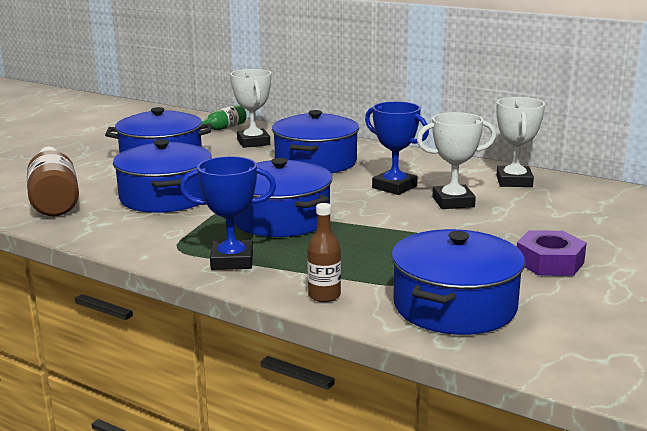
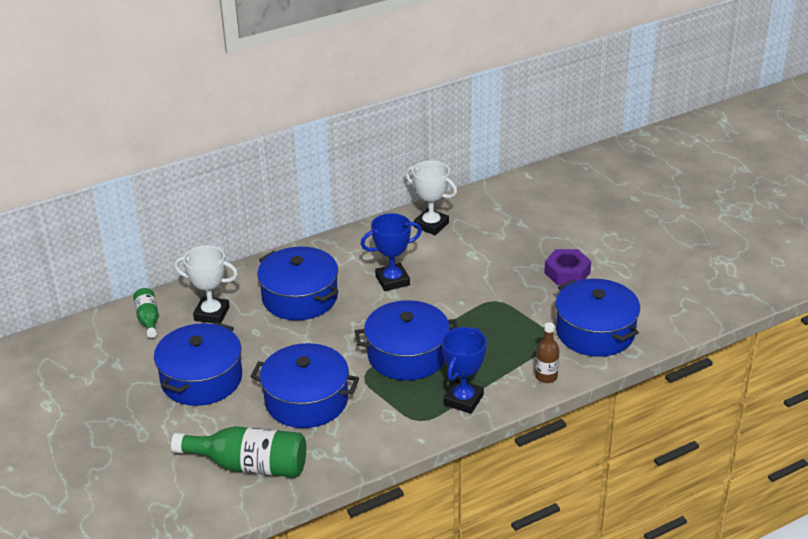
camera: 60 degrees left, 15 degrees up
brown bottle [27,147,79,216] -> green bottle [171,426,306,478]
white trophy [417,112,496,209] -> none

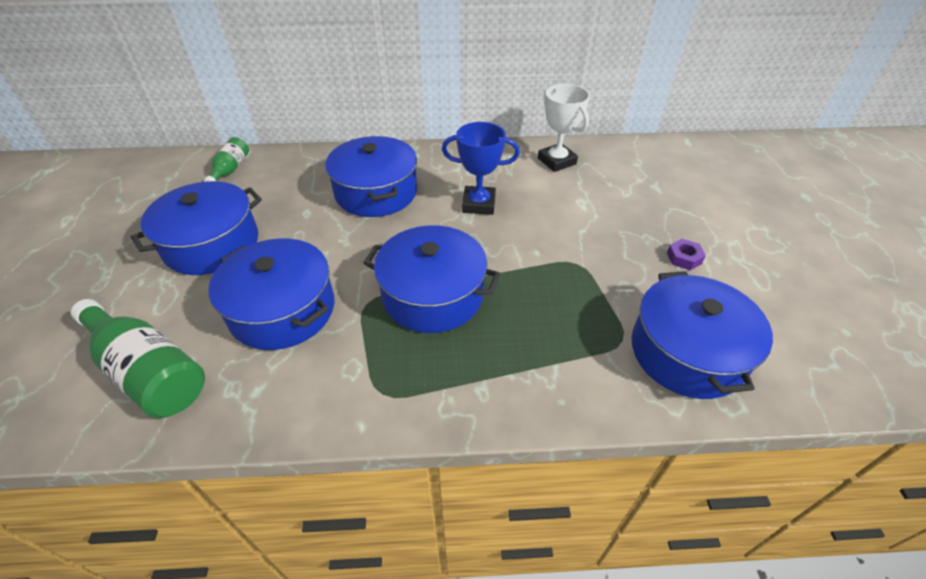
camera: 25 degrees right, 10 degrees up
white trophy [174,245,238,323] -> none
blue trophy [442,327,487,414] -> none
brown bottle [535,322,559,383] -> none
purple nut [544,249,591,285] -> purple nut [667,239,706,270], size x0.59

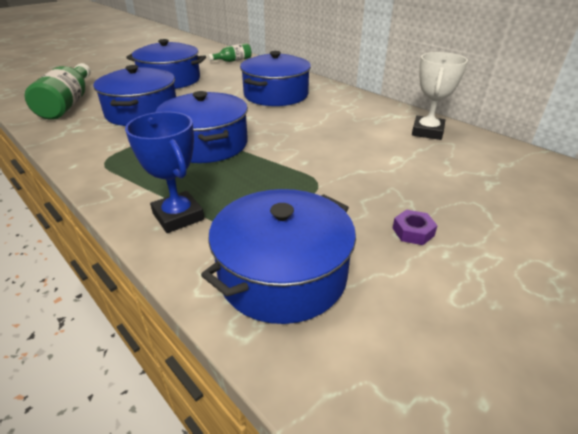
camera: 50 degrees right, 10 degrees down
blue trophy [442,122,520,215] -> blue trophy moved to [125,112,204,233]

